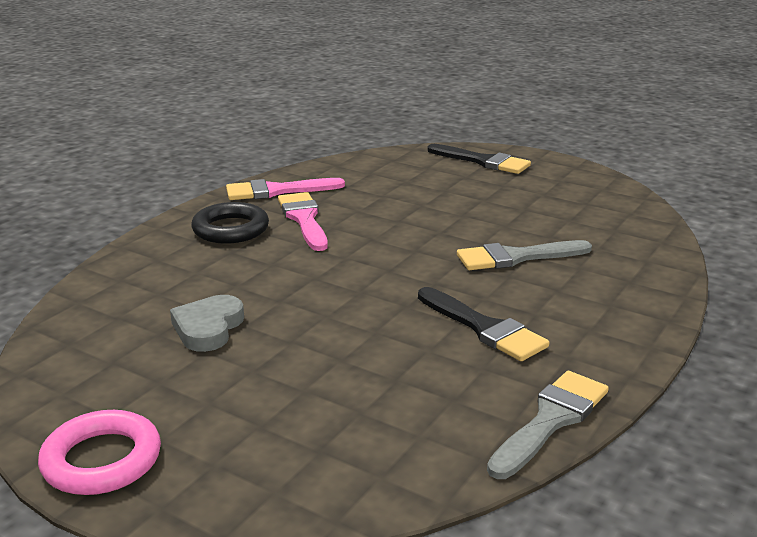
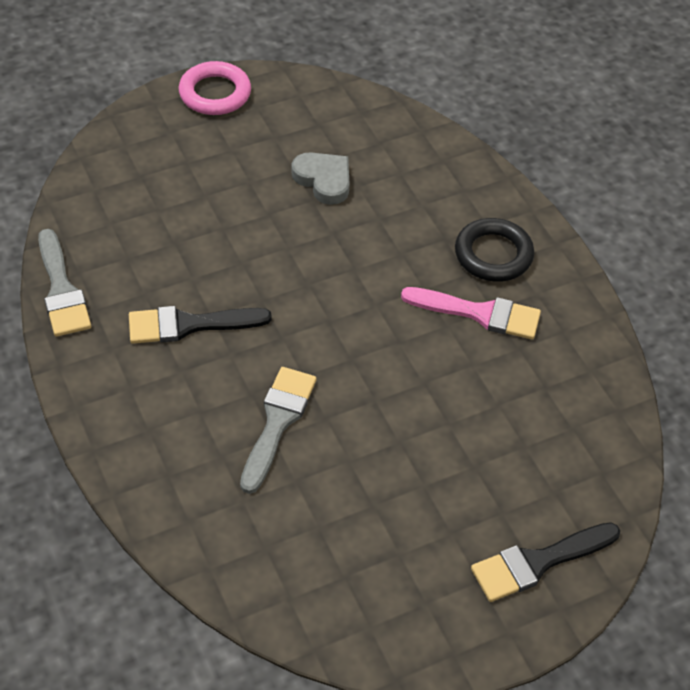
camera: 120 degrees right, 25 degrees up
pink brush [226,178,345,200] -> none

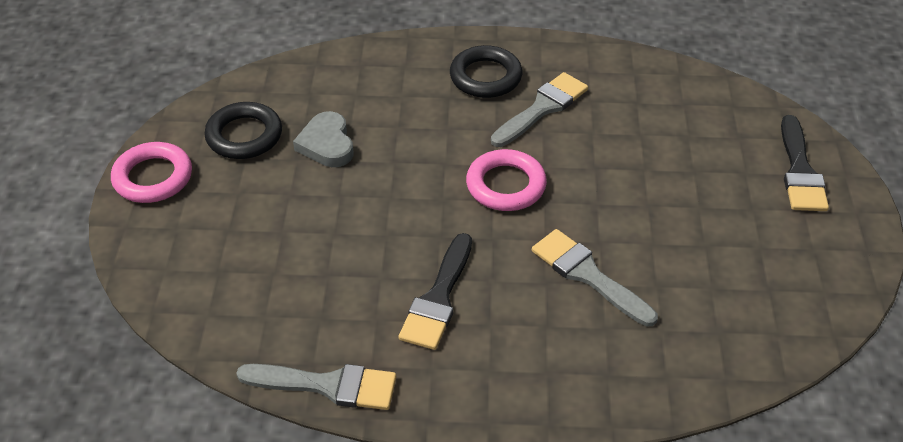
camera: 60 degrees left, 5 degrees down
grey heart [292,152,350,205] -> grey heart turned 90 degrees counterclockwise [293,111,353,167]
pink brush [401,287,541,340] -> grey brush [491,72,588,147]
none -> black ring [204,102,282,159]
none -> pink ring [466,149,547,211]

